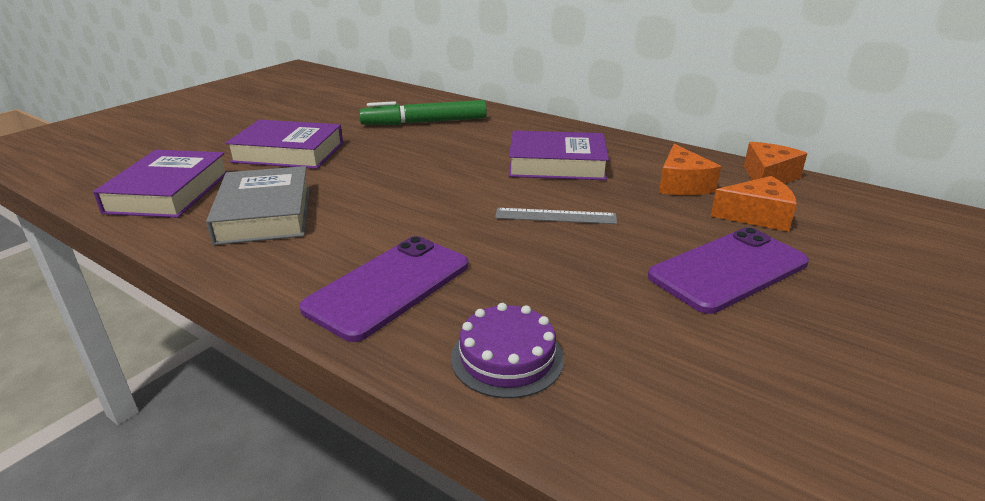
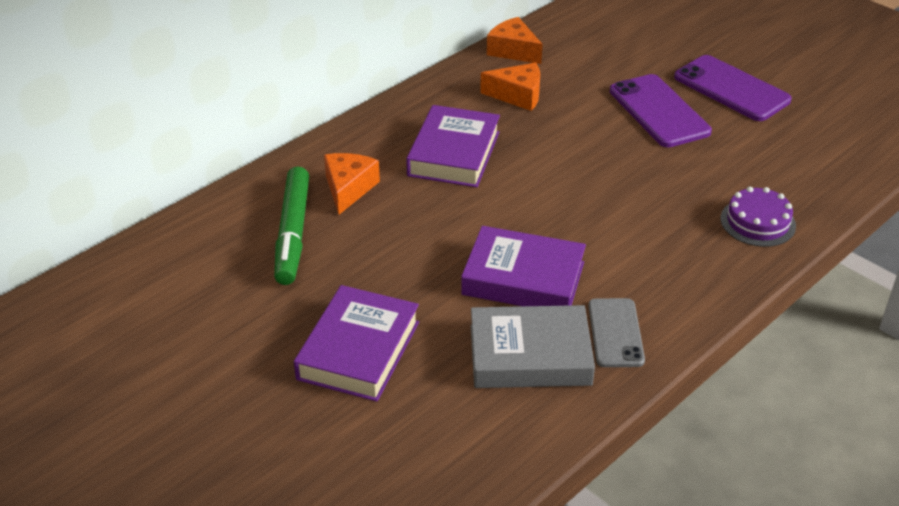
camera: 80 degrees left, 10 degrees up
purple book [93,150,228,218] -> purple book moved to [461,226,586,306]
purple phone [299,236,469,342] -> purple phone moved to [674,55,791,121]
grey ruler [495,208,617,224] -> none
orange cheese [711,176,797,232] -> orange cheese moved to [324,153,380,215]
none -> grey phone [588,298,645,367]

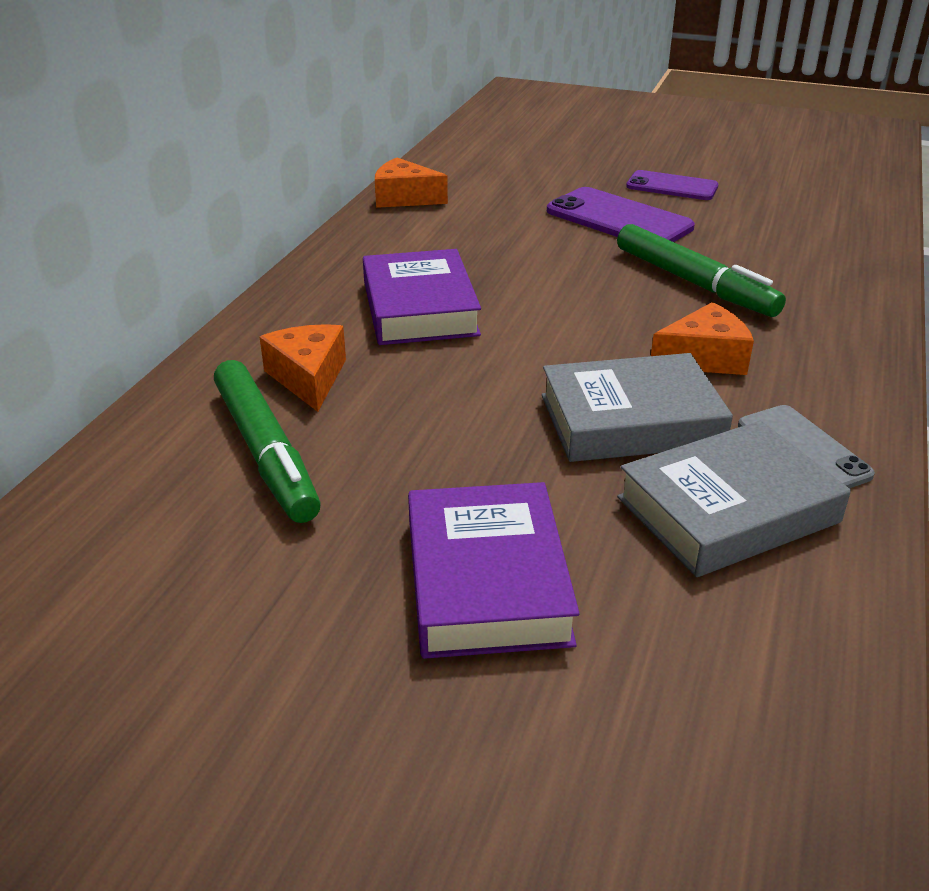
camera: 25 degrees left, 5 degrees down
purple book [461,226,586,306] -> grey book [542,353,733,462]
orange cheese [480,63,540,111] -> orange cheese moved to [651,302,754,375]
purple phone [674,55,791,121] -> purple phone [626,170,718,200], size x0.66
purple cake [721,187,796,247] -> none
none -> green marker [617,224,786,317]

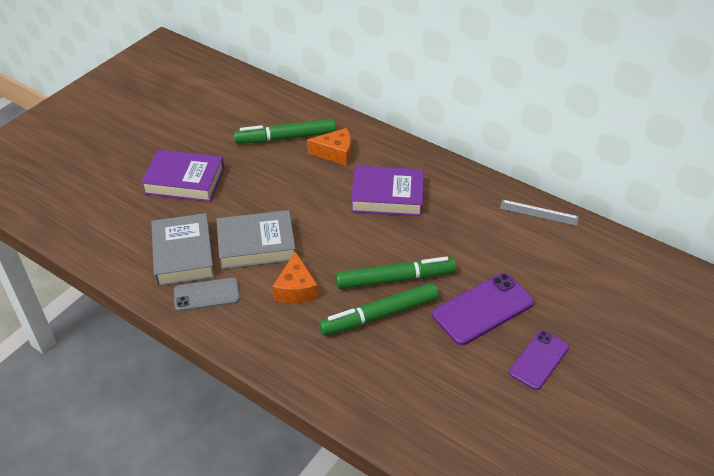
camera: 105 degrees right, 10 degrees up
orange cheese [375,157,448,208] -> grey ruler [500,200,579,226]
grey book [542,353,733,462] -> grey book turned 75 degrees clockwise [217,210,295,269]
none -> green marker [336,256,456,289]

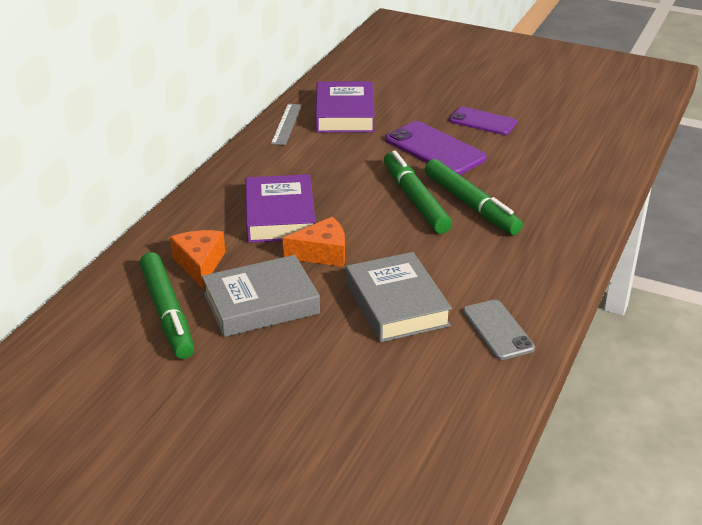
camera: 100 degrees left, 10 degrees down
purple book [141,150,224,202] -> purple book moved to [316,81,375,133]
grey book [151,213,215,286] -> grey book moved to [202,255,320,337]
orange cheese [272,251,318,303] -> orange cheese moved to [283,217,345,267]

